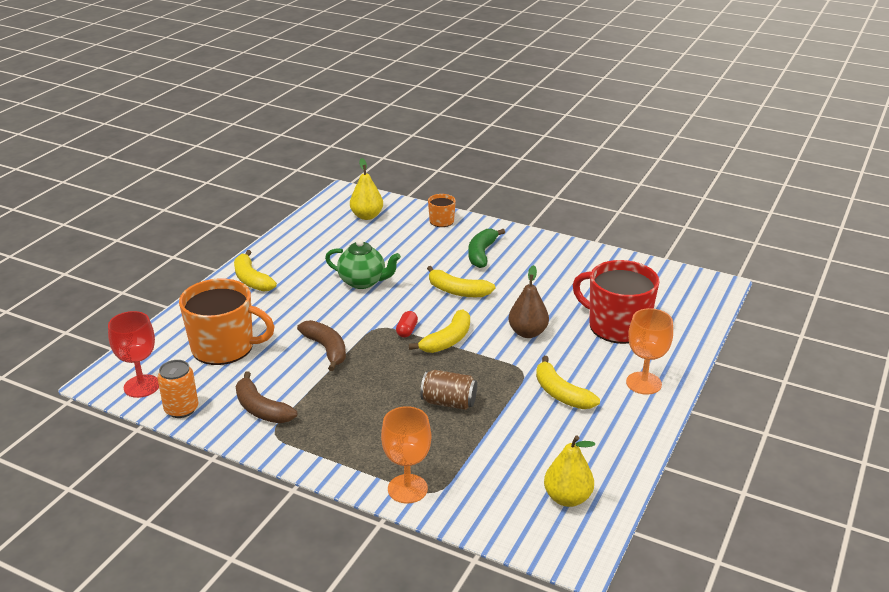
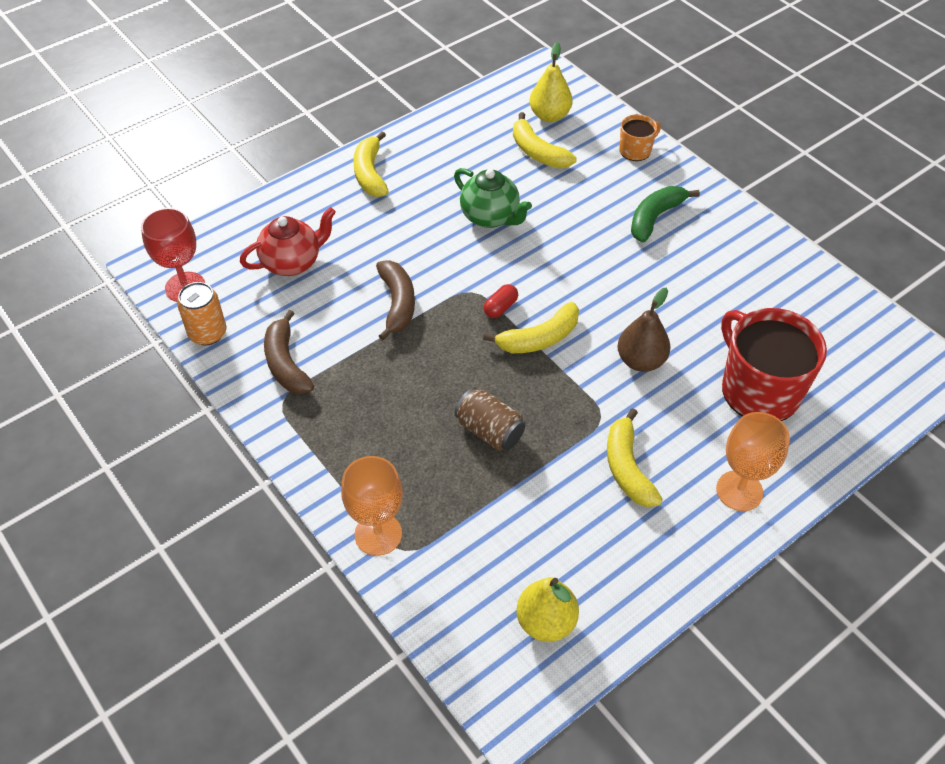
camera: 25 degrees right, 20 degrees up
orange mug [179,278,275,365] -> red teapot [240,207,336,276]
yellow banana [427,266,495,297] -> yellow banana moved to [513,112,577,168]

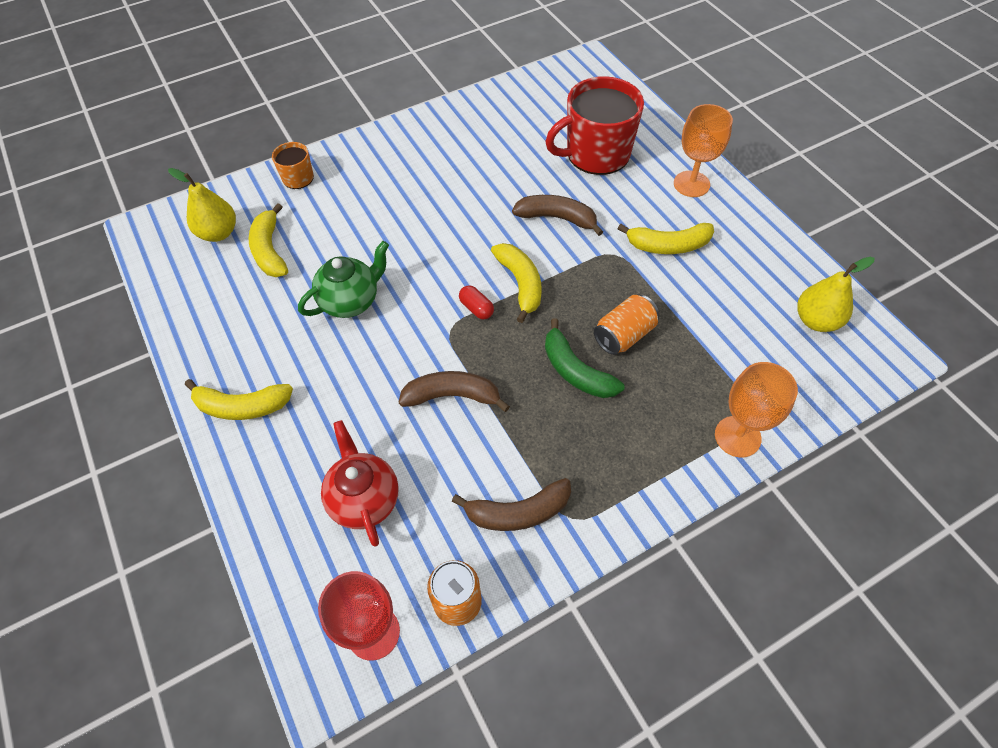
camera: 80 degrees left, 5 degrees up
brown can [454,388,525,451] -> orange can [594,295,659,355]
yellow banana [513,112,577,168] -> yellow banana turned 105 degrees clockwise [248,203,288,277]
brown pear [617,287,671,372] -> brown banana [512,195,603,236]
green banana [631,186,700,242] -> green banana moved to [545,318,624,398]

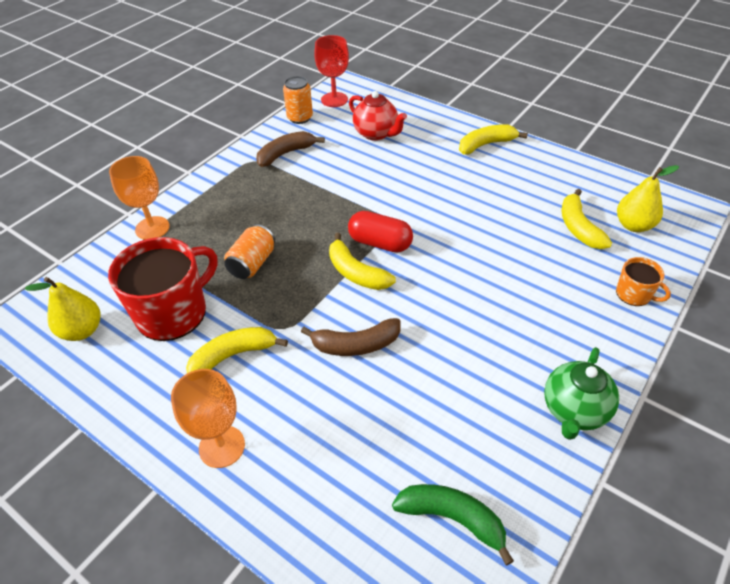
camera: 155 degrees right, 10 degrees down
yellow banana [248,203,288,277] -> yellow banana turned 150 degrees counterclockwise [562,189,612,249]
green teapot [298,241,389,318] -> green teapot moved to [544,347,619,440]
brown banana [398,371,510,412] -> none
red capsule [459,285,494,319] -> red capsule [348,211,413,253], size x1.81
red mug [545,76,644,175] -> red mug moved to [108,237,217,341]
green banana [545,318,624,398] -> green banana moved to [392,484,514,565]

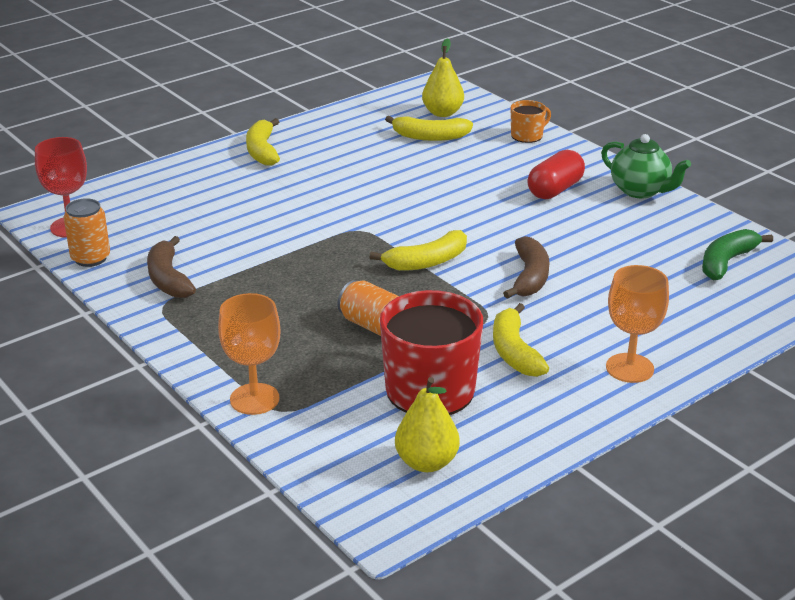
camera: 75 degrees left, 15 degrees down
red capsule [348,211,413,253] -> red capsule moved to [527,150,585,199]
red teapot [349,91,407,141] -> none

